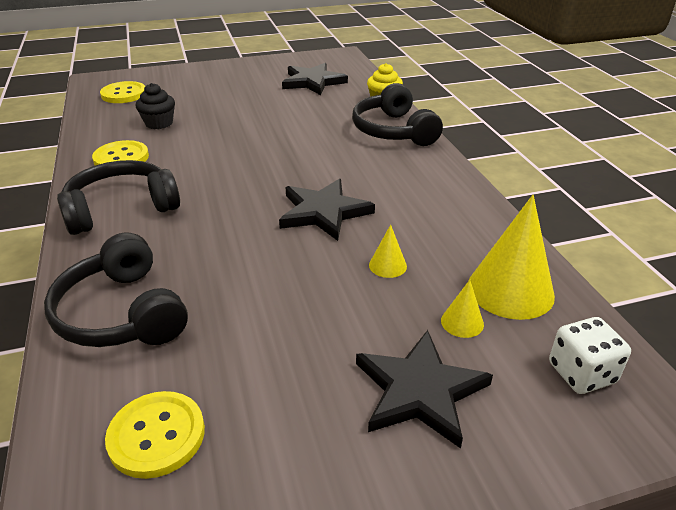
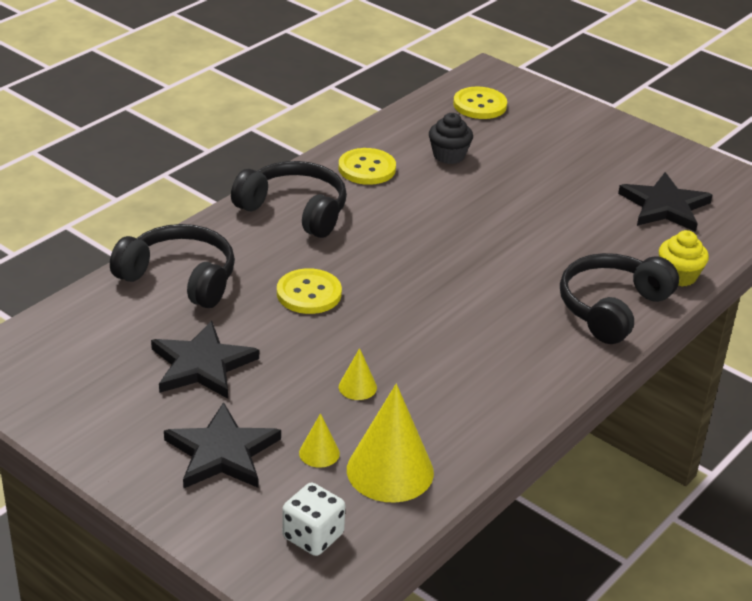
camera: 55 degrees right, 0 degrees up
black headphones [44,232,188,347] -> black headphones turned 90 degrees clockwise [110,224,235,308]
yellow button [105,391,205,479] -> yellow button moved to [277,268,342,314]
black star [279,179,375,241] -> black star moved to [151,321,259,399]

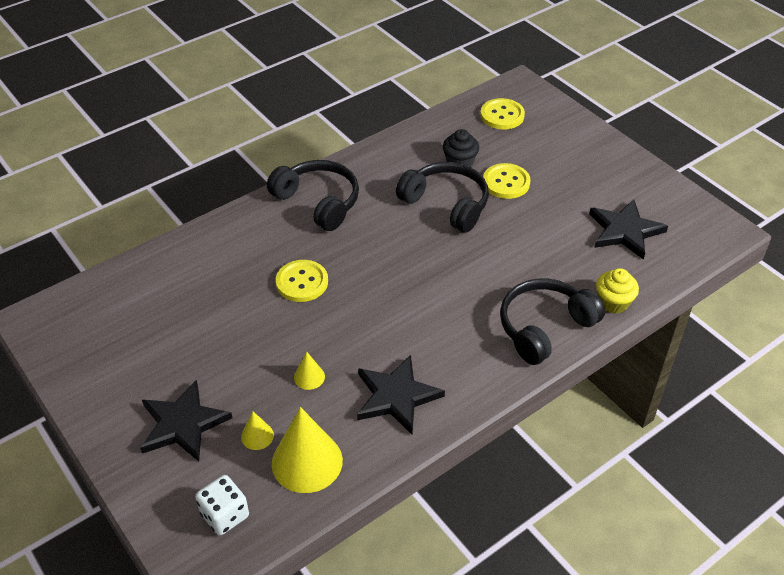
camera: 15 degrees right, 10 degrees up
black headphones [110,224,235,308] -> black headphones moved to [396,162,489,233]
black star [151,321,259,399] -> black star moved to [357,355,445,434]
yellow button [338,148,396,185] -> yellow button moved to [483,163,531,199]

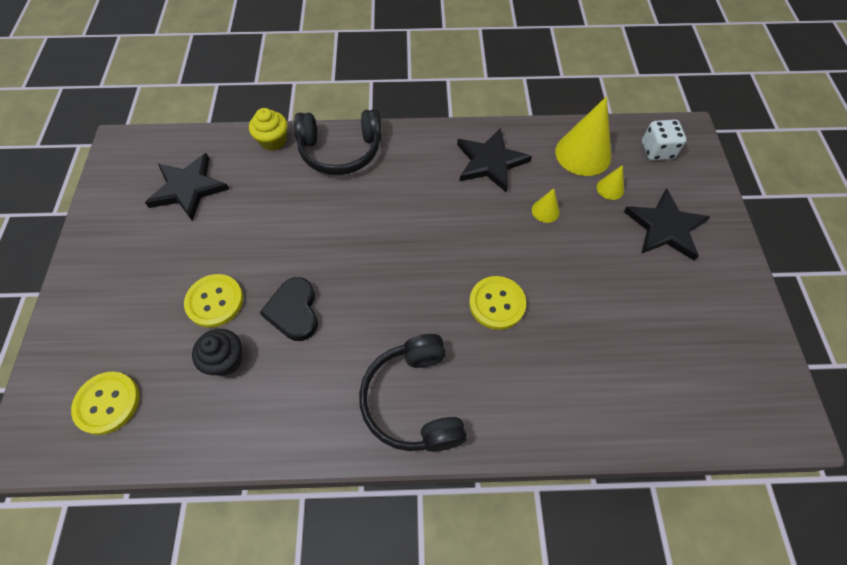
camera: 145 degrees left, 15 degrees up
black headphones [396,162,489,233] -> black heart [260,277,318,341]

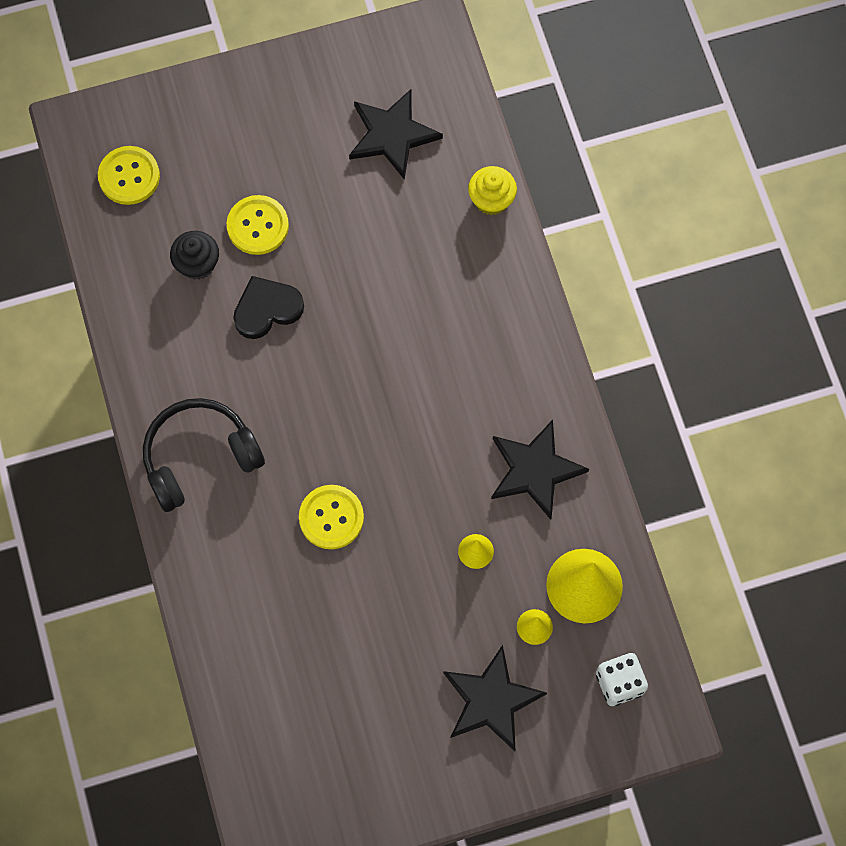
camera: 75 degrees right, 10 degrees up
black headphones [294,109,382,175] -> none

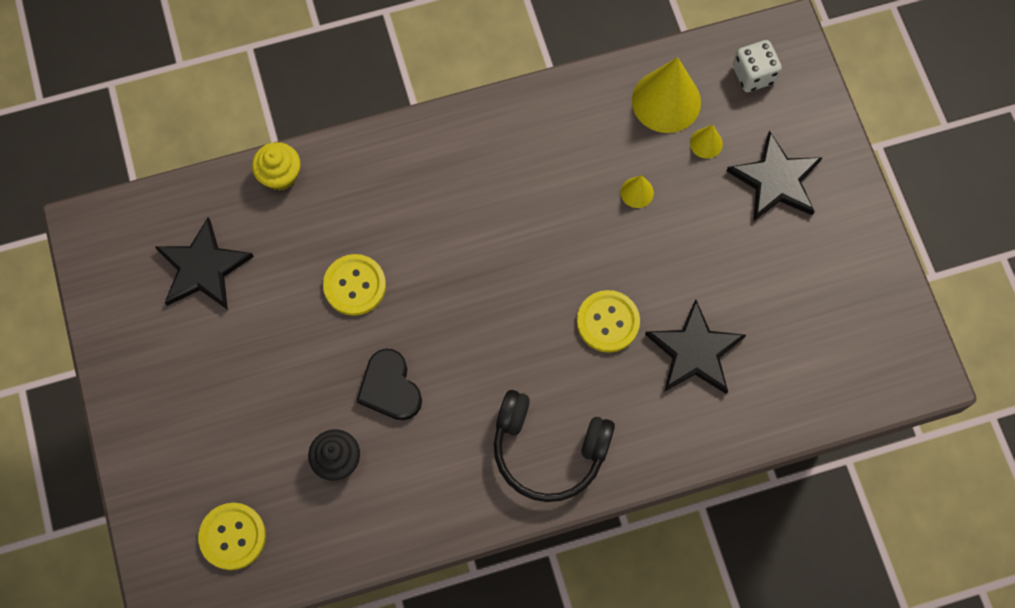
camera: 90 degrees left, 0 degrees up
black headphones [143,398,265,512] -> black headphones turned 45 degrees counterclockwise [494,390,615,502]
yellow button [227,195,289,255] -> yellow button moved to [323,254,386,316]
black star [491,420,589,520] -> black star moved to [645,299,746,394]

